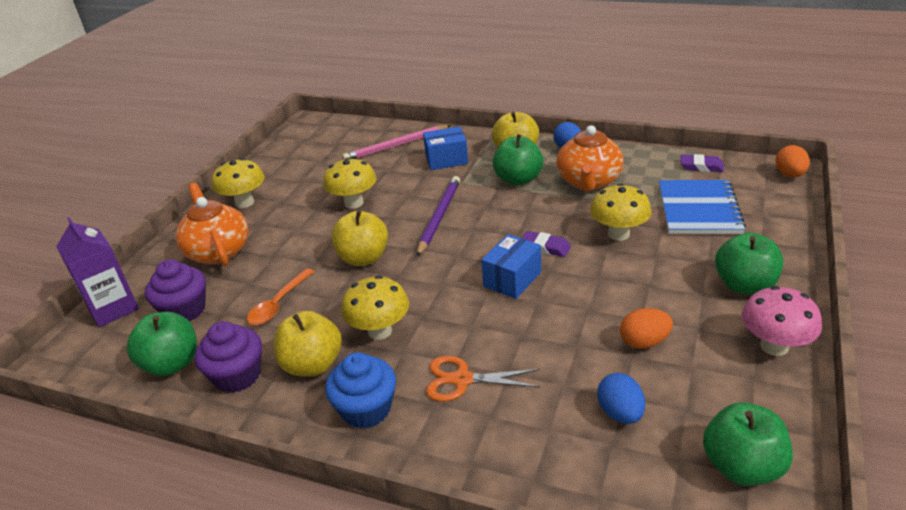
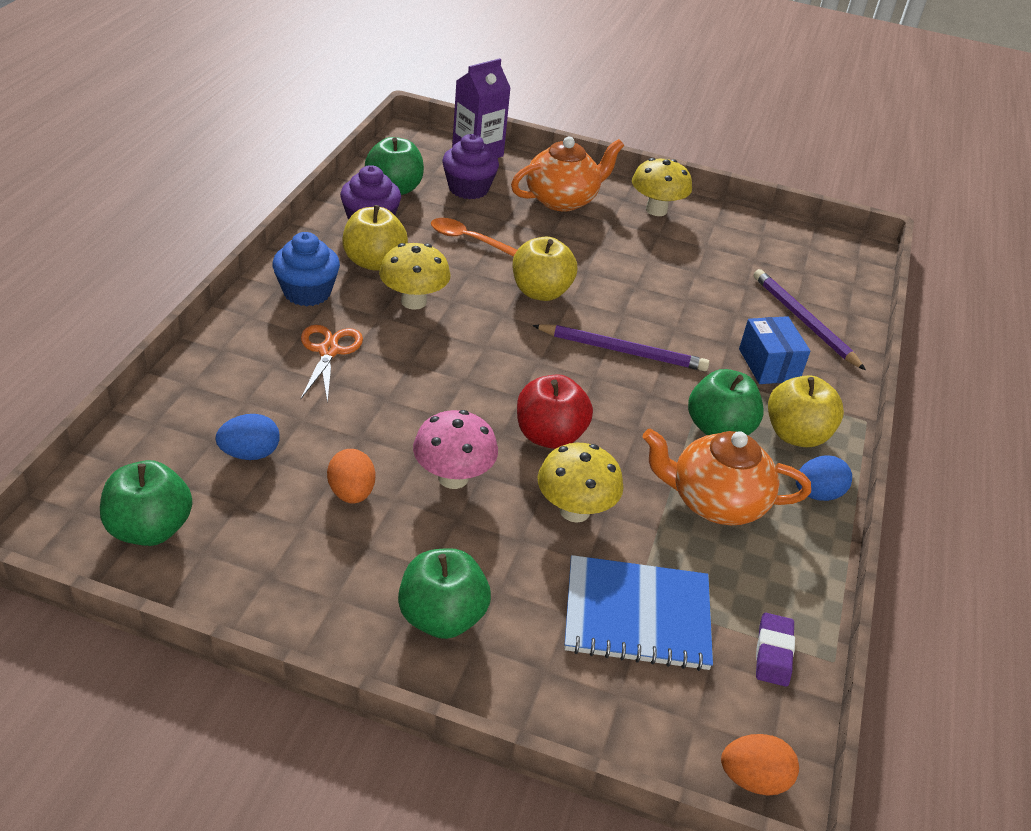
camera: 80 degrees right, 5 degrees up
yellow mushroom [323,157,376,209] -> none
pink pencil [342,125,451,160] -> purple pencil [754,269,866,370]
blue box [481,234,541,299] -> none
purple eraser [522,231,571,257] -> red apple [517,374,593,449]
pink mushroom [742,286,822,356] -> pink mushroom moved to [413,410,498,489]

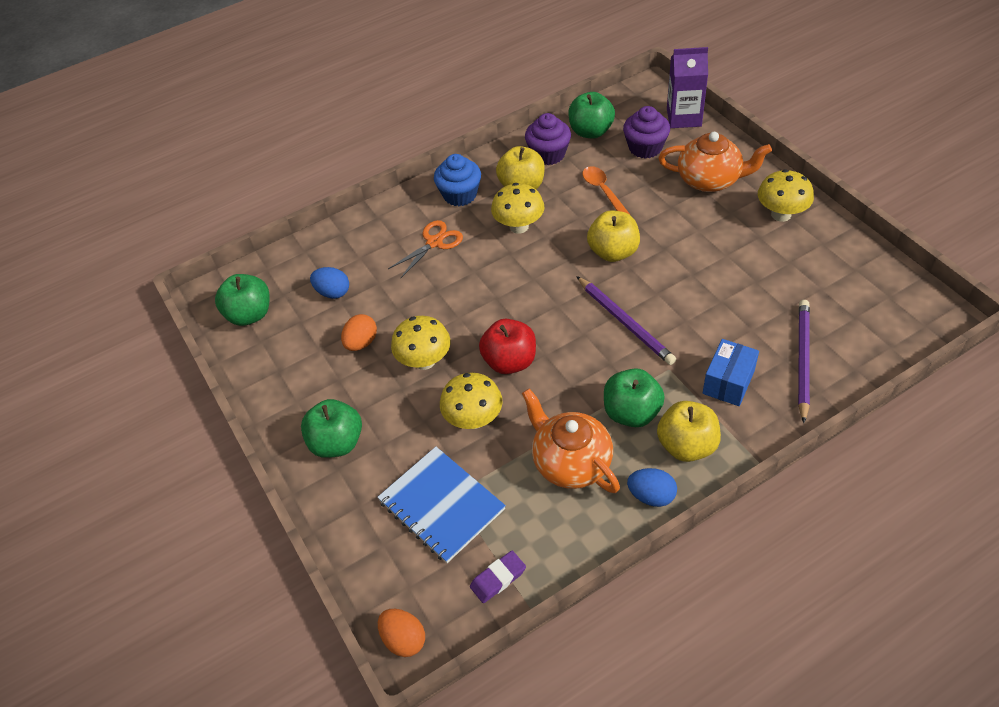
camera: 50 degrees right, 10 degrees up
pink mushroom [413,410,498,489] -> yellow mushroom [391,316,450,370]

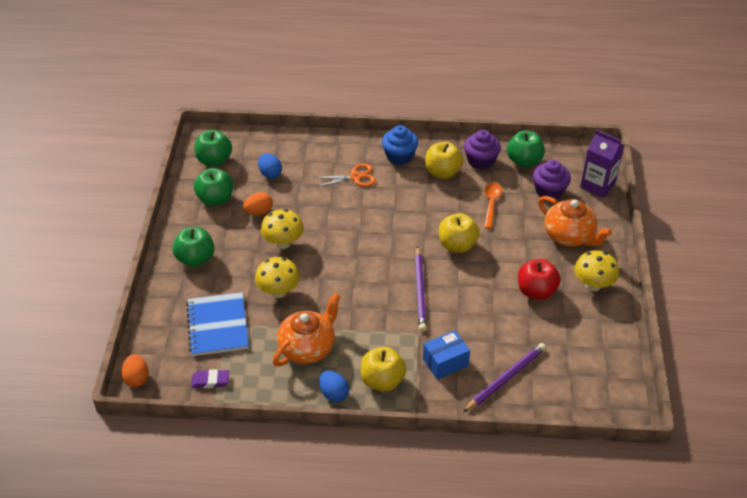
camera: 30 degrees right, 5 degrees down
red apple [479,319,536,374] -> red apple moved to [518,259,561,300]
yellow mushroom [491,183,544,234] -> none
orange teapot [522,389,620,493] -> orange teapot turned 45 degrees clockwise [273,293,341,367]
green apple [604,368,665,427] -> green apple moved to [194,168,233,206]

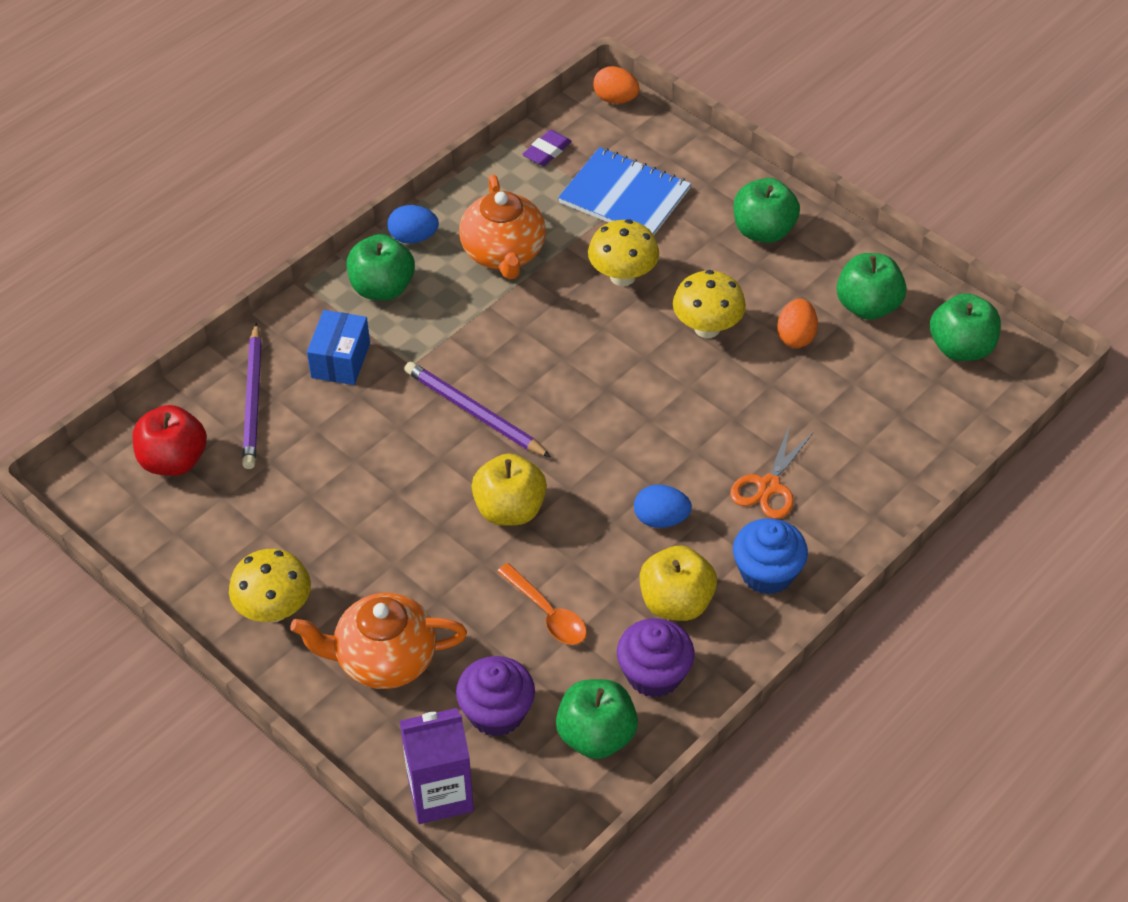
camera: 130 degrees right, 5 degrees up
blue egg [258,153,282,179] -> blue egg moved to [634,485,692,528]
yellow apple [361,347,406,392] -> green apple [347,234,415,301]
red apple [518,259,561,300] -> red apple moved to [133,405,207,476]

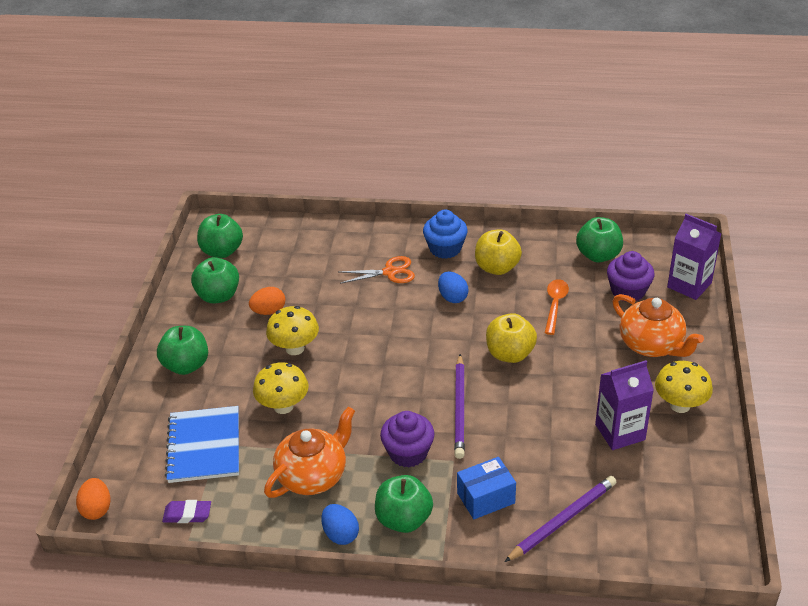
camera: 125 degrees left, 10 degrees down
red apple [133,405,207,476] -> none
purple cupcake [617,618,694,698] -> purple cupcake moved to [380,411,434,467]
none -> purple carton [595,360,654,450]

